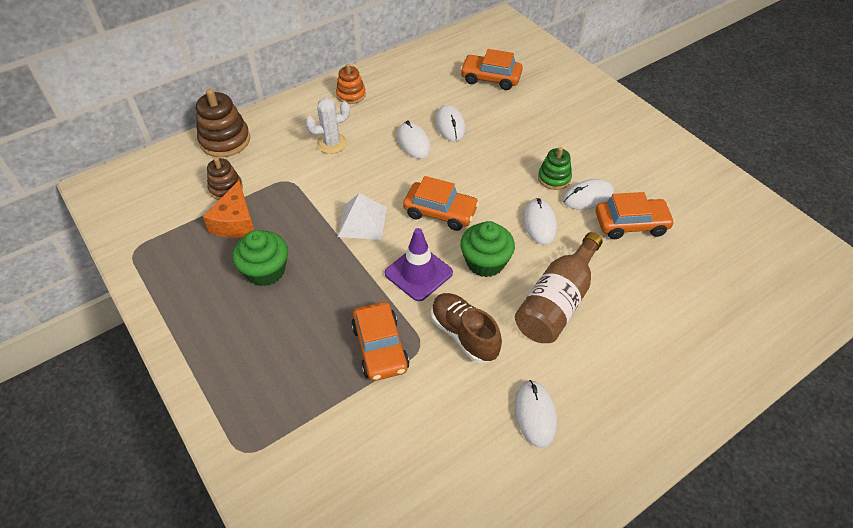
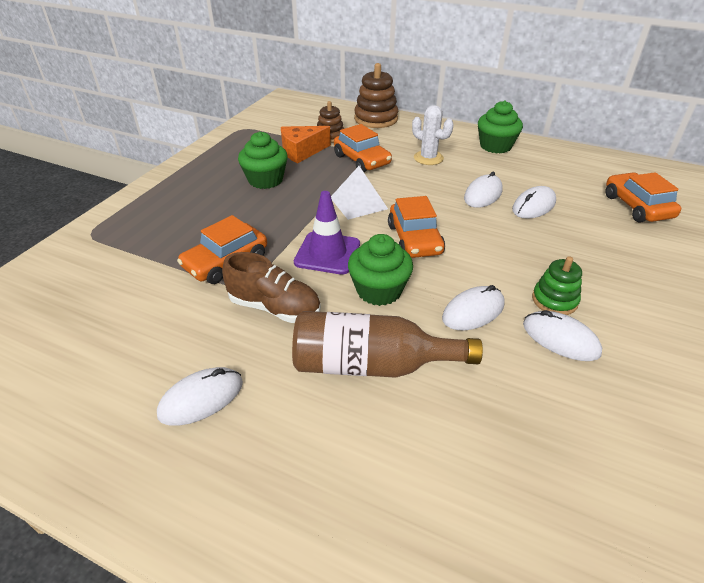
camera: 60 degrees right, 10 degrees down
orange stacking toy [336,64,366,104] -> green cupcake [478,101,523,154]
brown shoe [431,293,502,363] -> brown shoe turned 90 degrees clockwise [222,252,321,323]
orange car [596,192,675,239] -> orange car moved to [334,124,392,172]

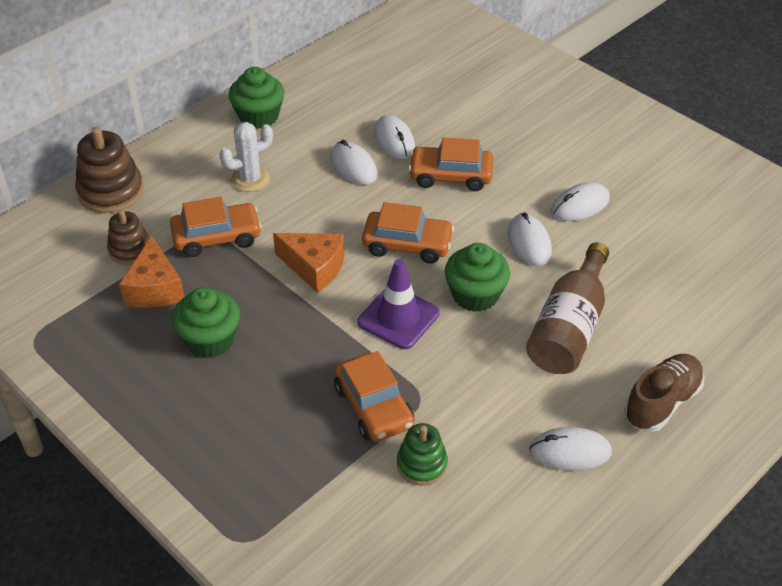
camera: 70 degrees left, 5 degrees up
white mouse [157,367,243,426] -> white mouse turned 75 degrees counterclockwise [529,427,612,471]
brown shoe [222,252,321,323] -> brown shoe moved to [624,354,704,432]
white pyramid [331,166,388,220] -> orange cheese [273,233,345,293]
green stacking toy [532,256,582,315] -> green stacking toy moved to [397,423,448,486]
orange car [605,172,681,222] -> orange car moved to [408,137,493,191]

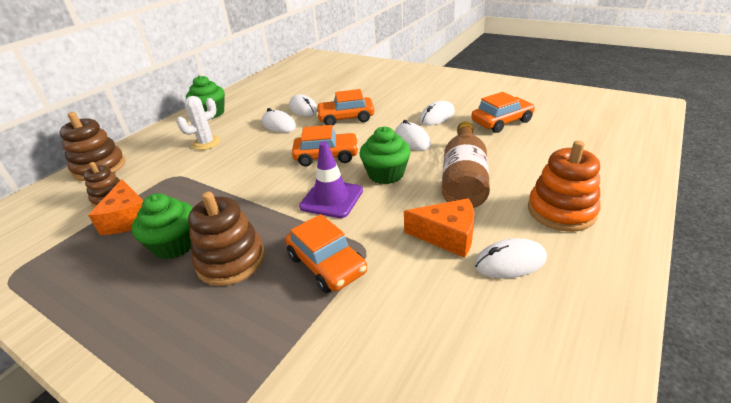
camera: 10 degrees left, 10 degrees down
orange car [170,197,262,257] -> orange car moved to [471,92,535,133]
orange cheese [273,233,345,293] -> orange cheese moved to [404,198,474,258]
green stacking toy [397,423,448,486] -> none
brown shoe [624,354,704,432] -> orange stacking toy [528,140,600,232]
none -> brown stacking toy [188,192,265,286]

